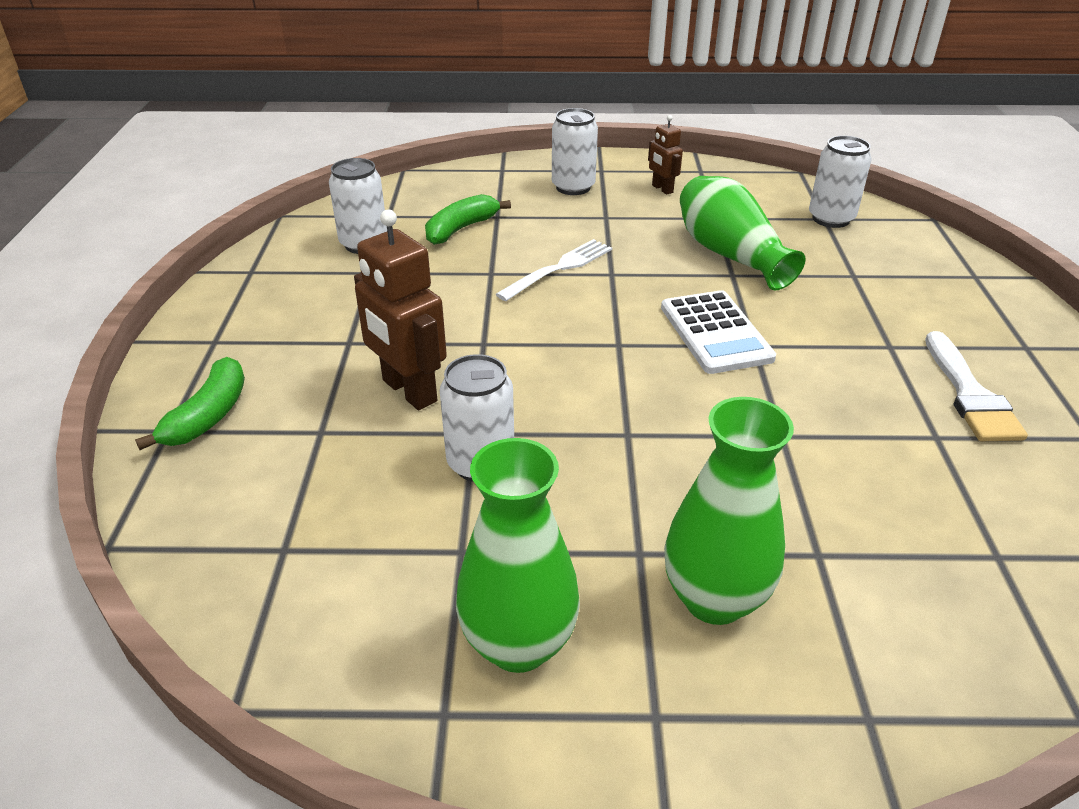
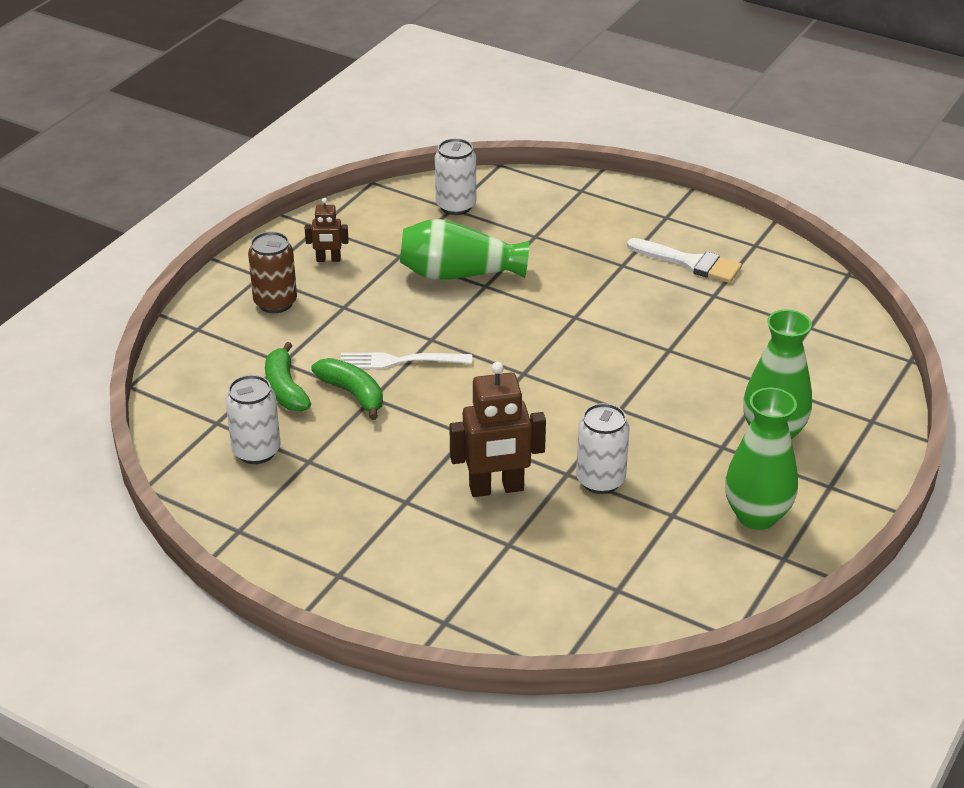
camera: 60 degrees left, 0 degrees up
green banana [135,357,245,450] -> green banana moved to [311,358,383,420]
white fork [496,239,612,301] -> white fork turned 75 degrees counterclockwise [341,352,472,369]
white can [552,108,598,195] -> brown can [248,231,297,313]
white calculator [661,290,776,374] -> none

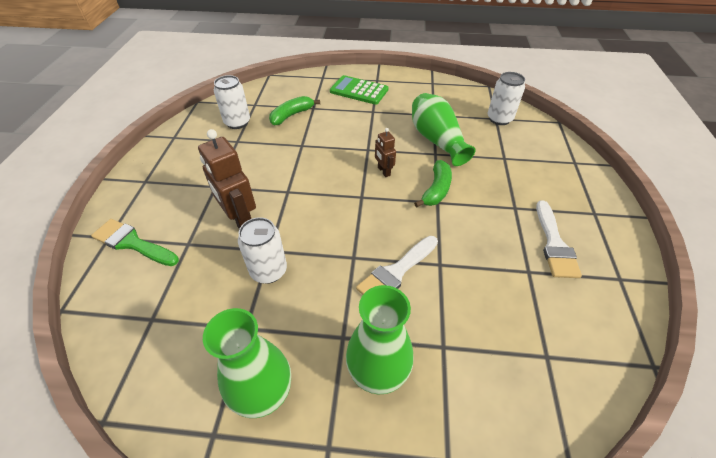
camera: 65 degrees right, 10 degrees up
brown can [248,231,297,313] -> green calculator [330,75,389,105]
brown robot [305,198,349,262] -> brown robot moved to [375,128,396,177]
green banana [311,358,383,420] -> green banana moved to [414,160,452,207]
white fork [341,352,472,369] -> none
none -> green brush [91,219,179,266]
none -> white brush [356,236,438,295]

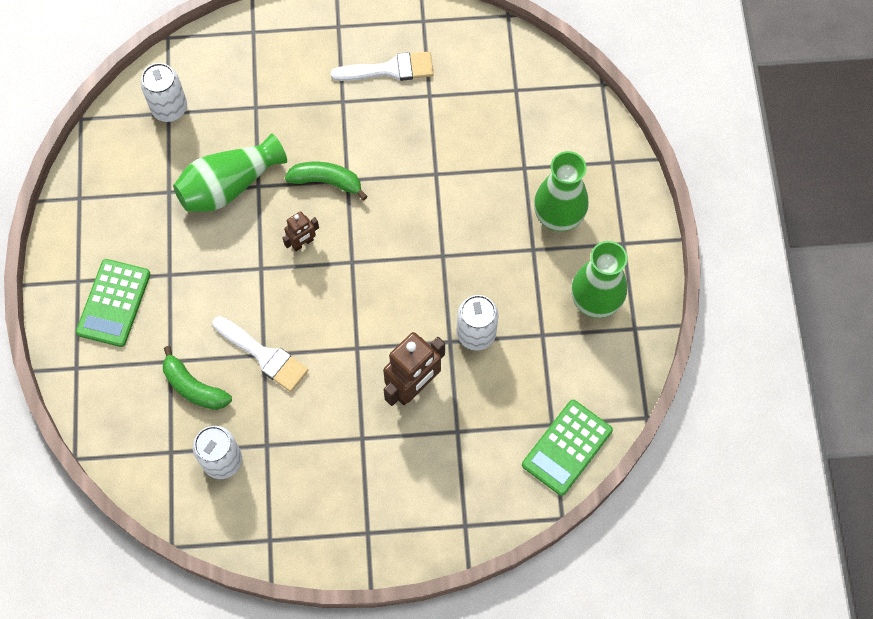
camera: 100 degrees left, 20 degrees up
green brush [91,219,179,266] -> none
white brush [356,236,438,295] -> white brush moved to [213,316,308,392]
none -> green calculator [522,400,613,496]

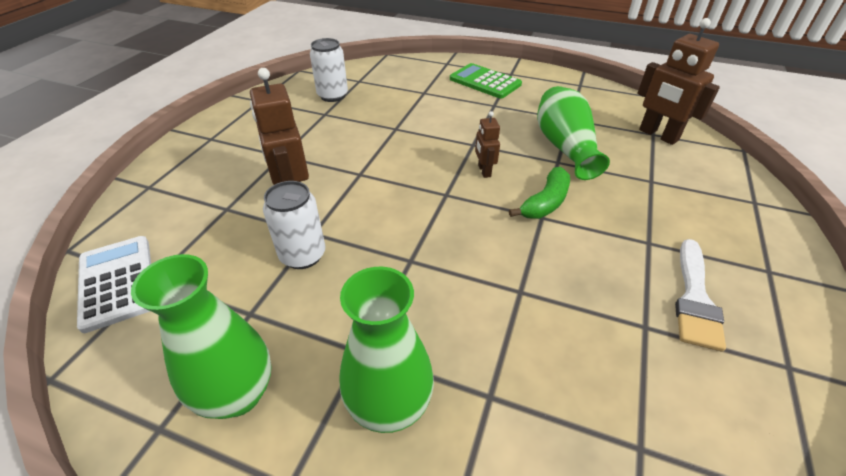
camera: 115 degrees right, 25 degrees down
white can [141,63,187,122] -> brown robot [637,18,720,145]
green banana [163,346,232,410] -> none
white brush [213,316,308,392] -> none
green calculator [522,400,613,496] -> white calculator [77,236,151,333]

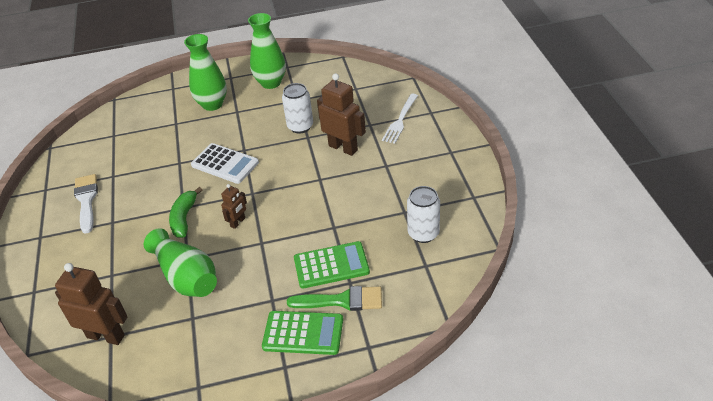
camera: 150 degrees right, 0 degrees up
white calculator [77,236,151,333] -> white calculator moved to [191,143,259,184]
brown robot [475,111,500,178] -> brown robot turned 75 degrees clockwise [221,184,247,229]
none -> green brush [287,286,382,311]
none -> green calculator [294,241,370,289]
none -> white fork [382,94,418,144]

